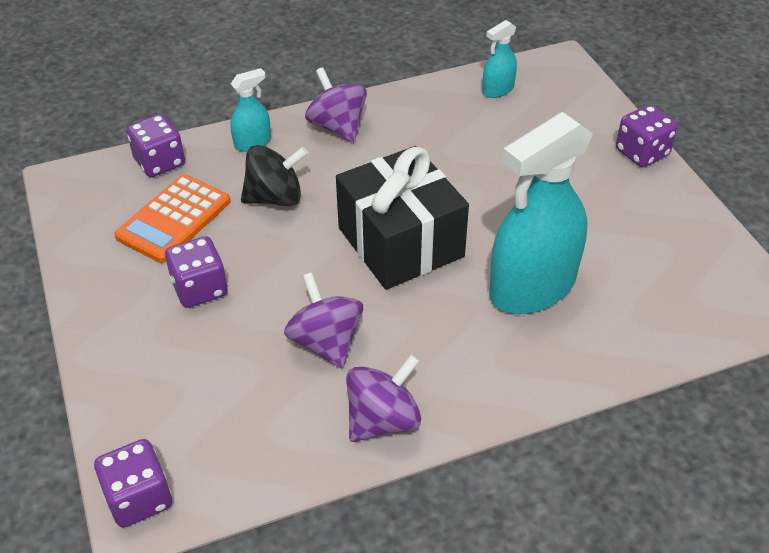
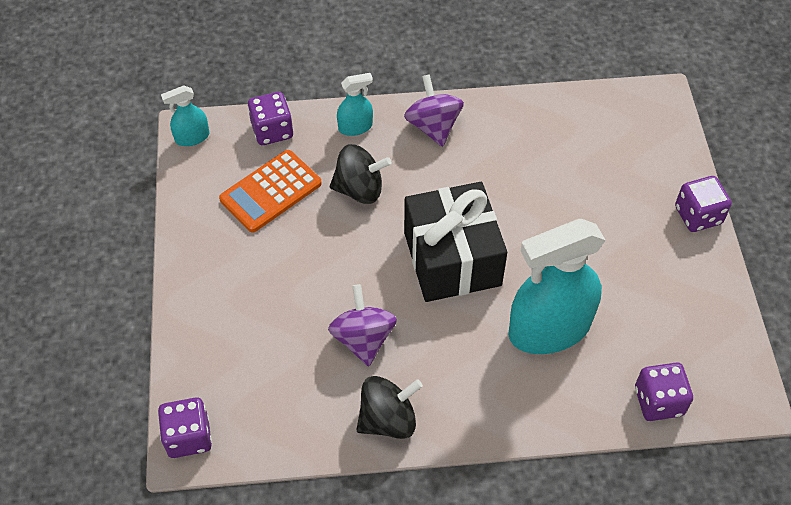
camera: 15 degrees right, 10 degrees up
purple dice [165,236,228,308] -> purple dice moved to [635,362,693,421]
purple spinning top [346,354,421,442] -> black spinning top [356,376,423,439]
turquoise spray bottle [482,20,517,98] -> turquoise spray bottle moved to [161,86,209,146]

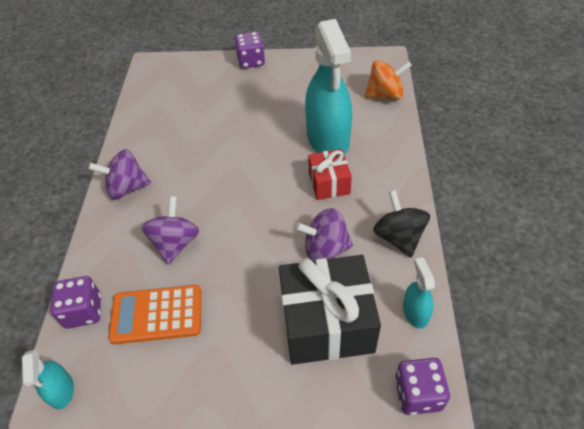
camera: 80 degrees left, 5 degrees down
orange calculator [219,150,322,233] -> orange calculator turned 120 degrees clockwise [108,285,201,344]
black spinning top [330,144,392,204] -> purple spinning top [141,196,199,265]
turquoise spray bottle [337,73,373,136] -> turquoise spray bottle moved to [403,257,435,328]
black gift [404,182,507,302] -> black gift moved to [279,255,381,365]
purple dice [635,362,693,421] -> orange spinning top [365,60,412,100]
none -> red gift [308,149,352,200]

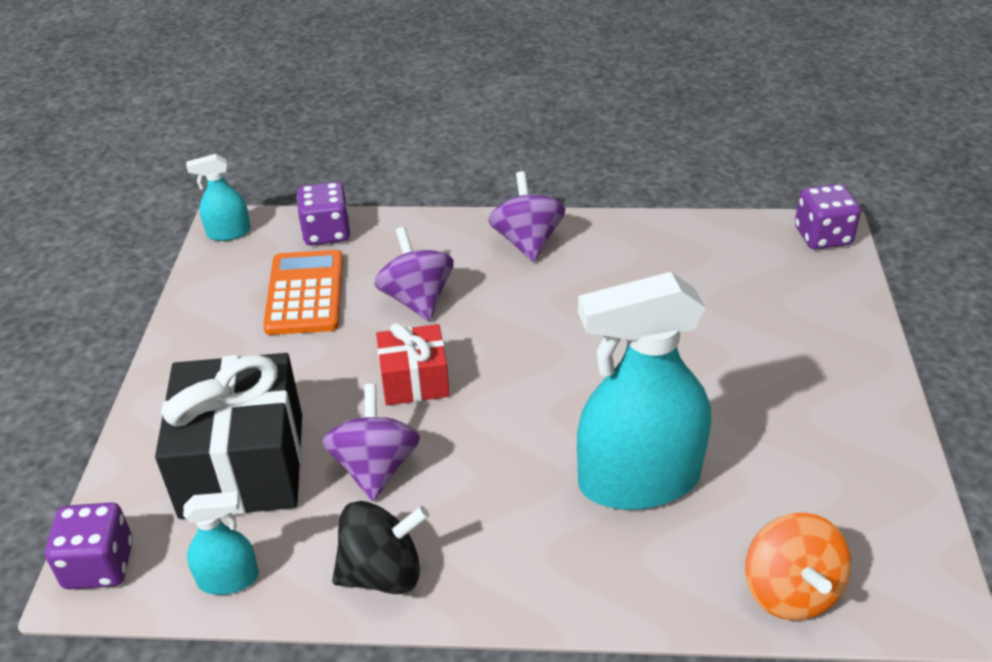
camera: 90 degrees right, 10 degrees down
purple spinning top [141,196,199,265] -> purple spinning top turned 120 degrees counterclockwise [375,227,454,321]
purple dice [234,31,265,69] -> purple dice moved to [795,184,861,249]
red gift [308,149,352,200] -> red gift moved to [376,323,450,405]

